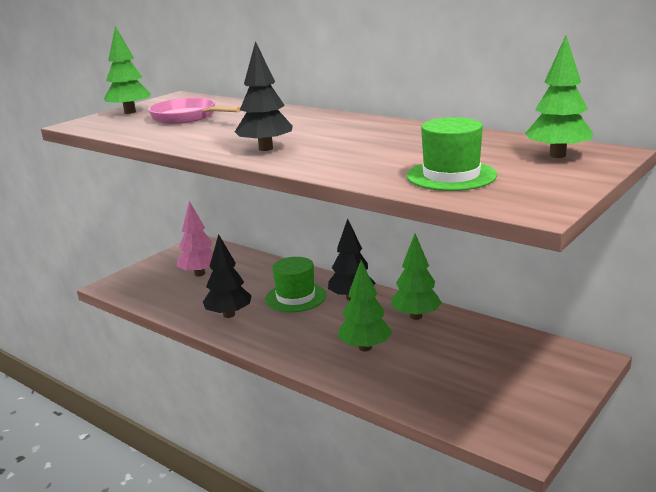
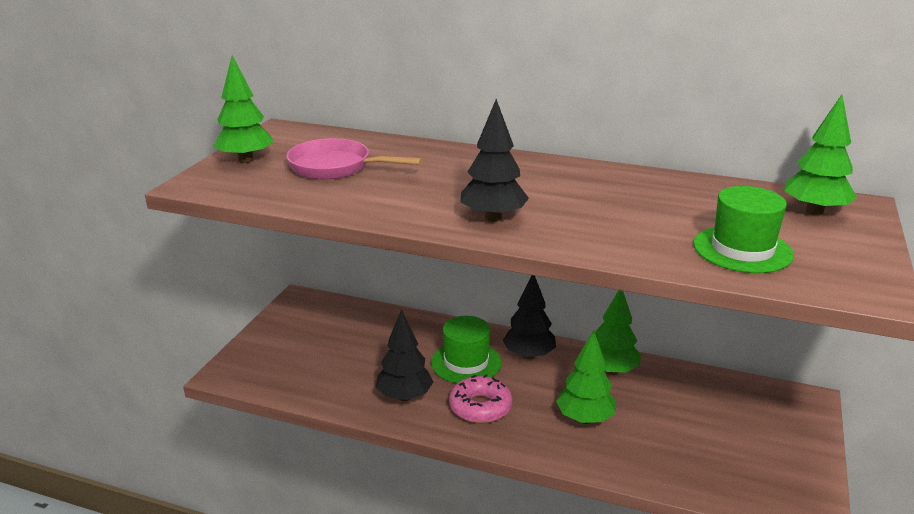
camera: 20 degrees left, 5 degrees up
pink tree [177,201,213,276] -> none
none -> pink donut [449,374,513,423]

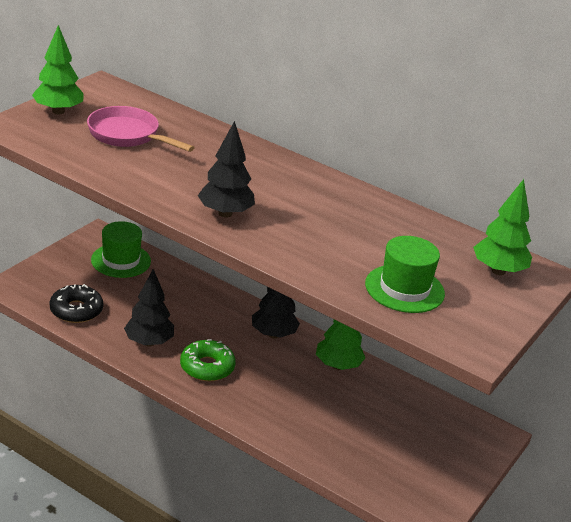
camera: 10 degrees right, 5 degrees up
green hat [431,316,502,383] -> green hat moved to [91,221,151,278]
pink donut [449,374,513,423] -> green donut [180,339,236,381]
green tree [556,330,616,424] -> none
none -> black donut [50,284,103,323]

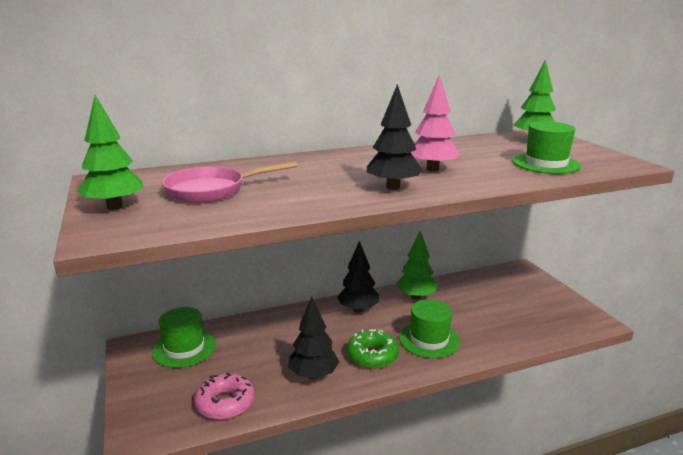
camera: 50 degrees left, 10 degrees down
black donut [50,284,103,323] -> pink donut [194,373,255,420]
none -> green hat [399,300,460,358]
none -> pink tree [411,74,461,172]

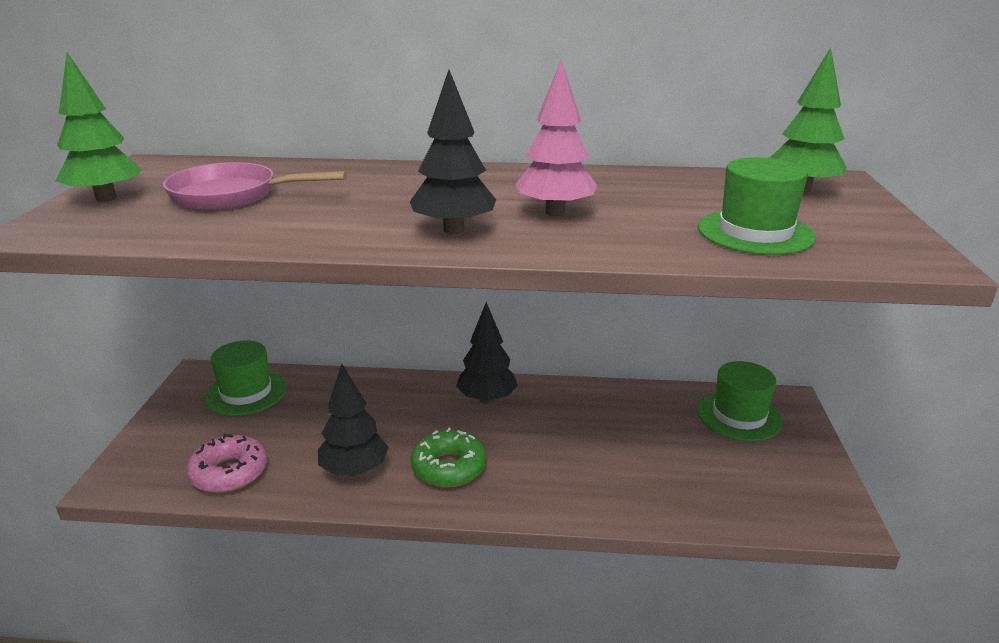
camera: 25 degrees right, 5 degrees up
green tree [396,231,437,300] -> none
green hat [399,300,460,358] -> green hat moved to [697,361,783,441]

